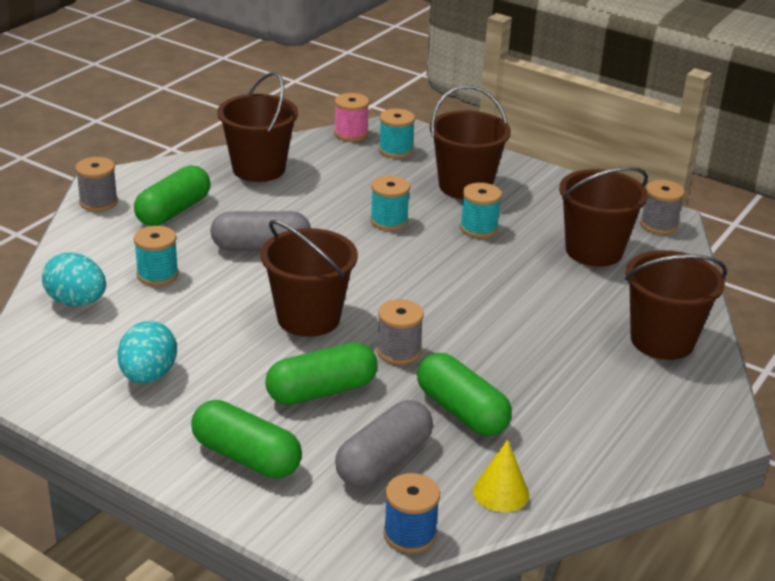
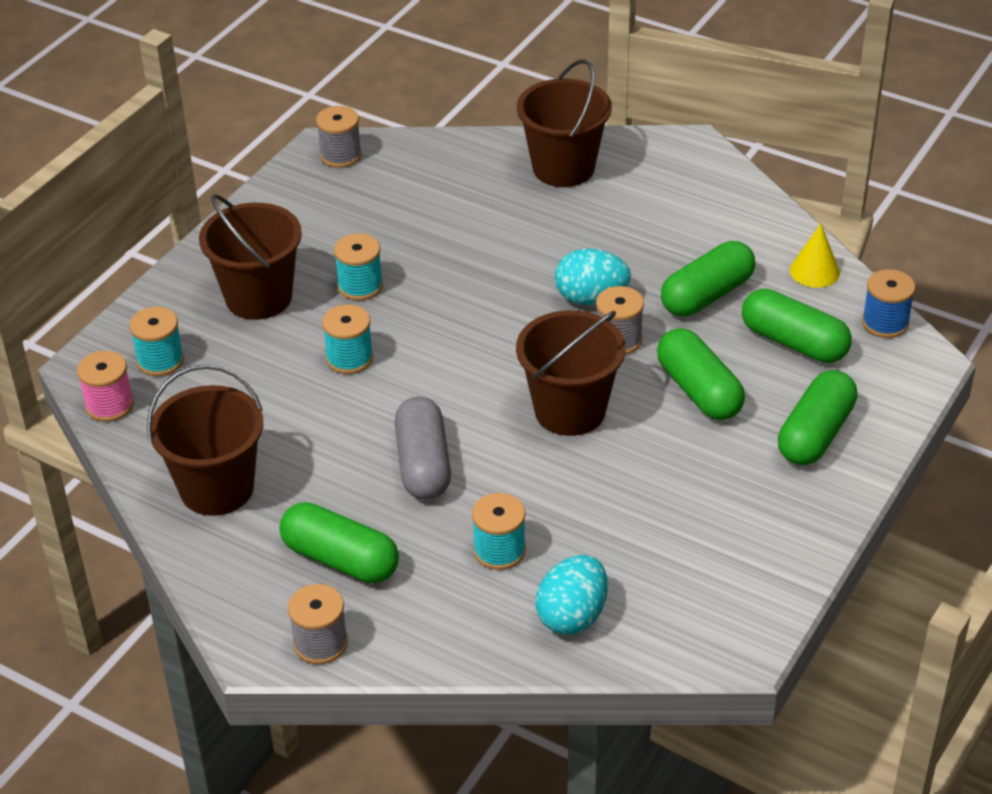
camera: 90 degrees left, 10 degrees up
turquoise egg [117,321,177,383] -> turquoise egg moved to [555,249,631,305]
grey capsule [335,400,433,487] -> green capsule [742,289,852,363]
brown bucket [559,167,648,267] -> none

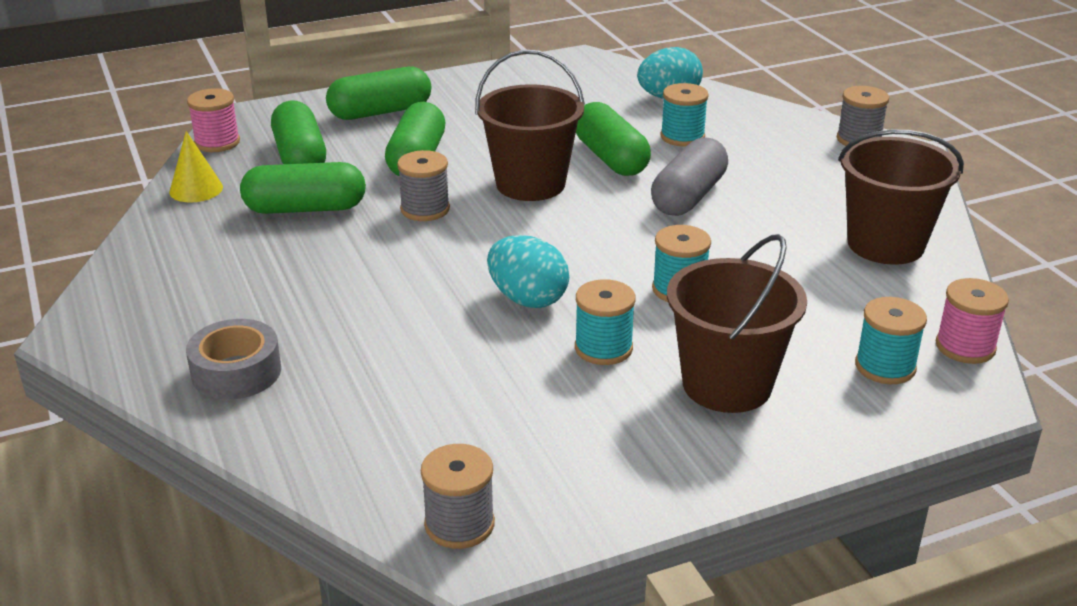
camera: 145 degrees left, 10 degrees down
green capsule [279,502,399,583] -> green capsule moved to [576,102,651,176]
brown bucket [517,59,612,187] -> grey tape [186,319,281,400]
turquoise egg [555,249,631,305] -> turquoise egg moved to [487,235,569,308]
blue spool [862,269,916,338] -> pink spool [187,88,240,152]

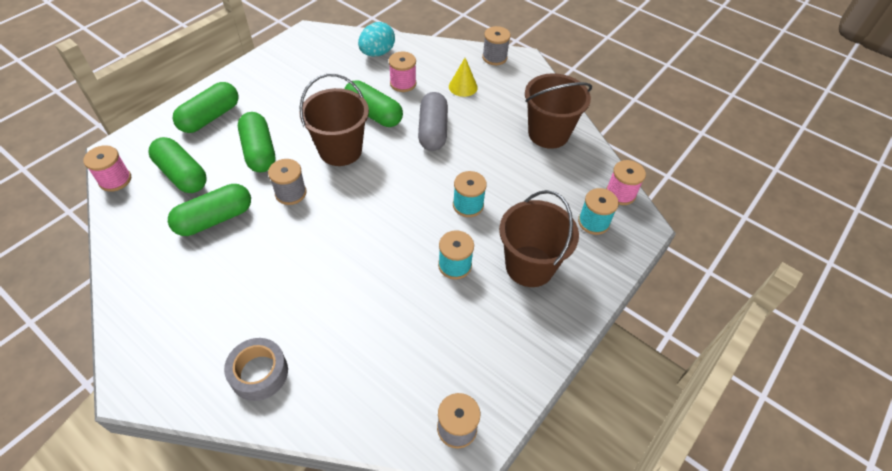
camera: 30 degrees left, 20 degrees up
yellow cone [169,131,223,202] -> yellow cone moved to [449,58,478,97]
turquoise egg [487,235,569,308] -> none
turquoise spool [660,83,709,146] -> pink spool [389,51,416,92]

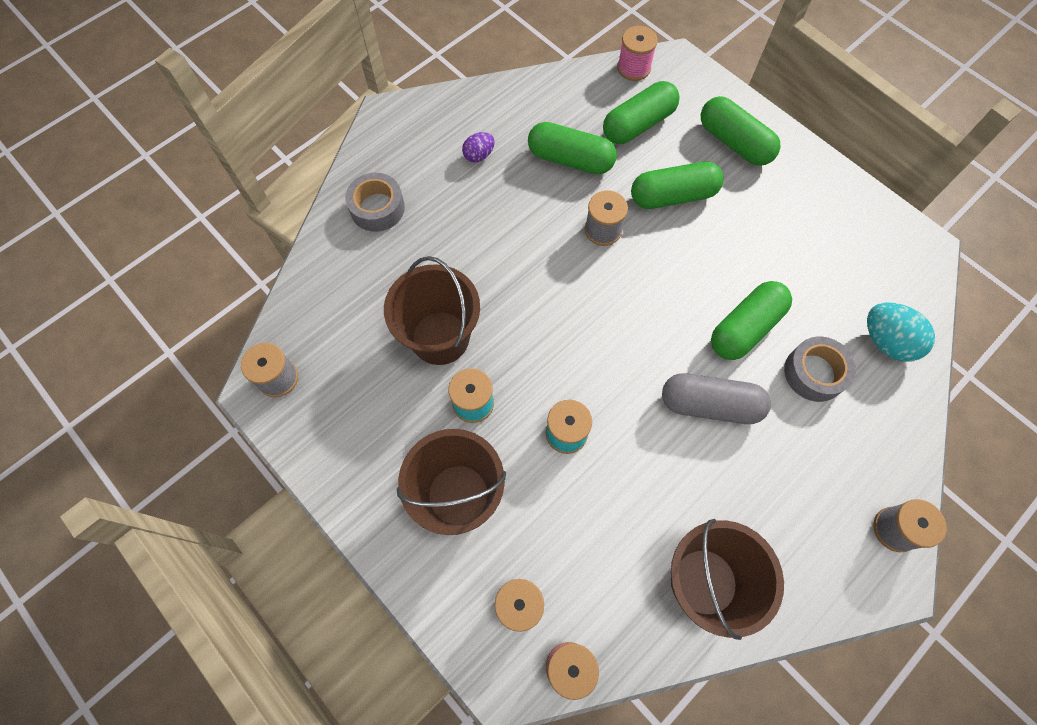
camera: 100 degrees right, 15 degrees up
green capsule [168,184,251,236] -> green capsule turned 45 degrees counterclockwise [528,122,617,174]
brown bucket [299,74,369,166] -> brown bucket moved to [384,256,480,365]
pink spool [389,51,416,92] -> grey tape [784,337,856,402]
yellow cone [449,58,478,97] -> none
none -> purple egg [462,132,495,163]

